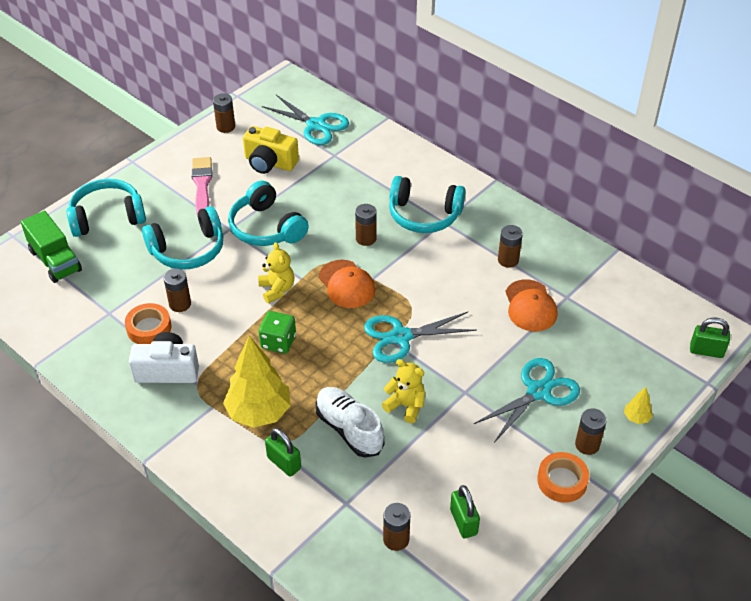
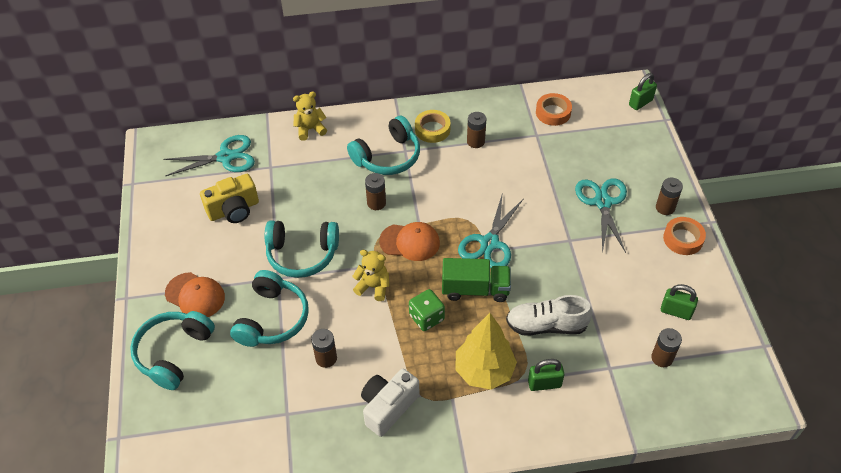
camera: 50 degrees left, 5 degrees up
green truck [21,211,82,283] -> green truck moved to [442,258,511,302]
orange tape [125,303,172,344] -> orange tape moved to [536,93,572,126]
pink brush [191,157,212,217] -> none
brown battery [213,93,235,133] -> none
yellow teddy bear [382,359,425,423] -> yellow teddy bear moved to [293,91,327,141]
orange cap [505,279,558,331] -> orange cap moved to [165,272,225,317]
yellow tree [624,387,653,424] -> none
none -> yellow tape [415,110,451,143]

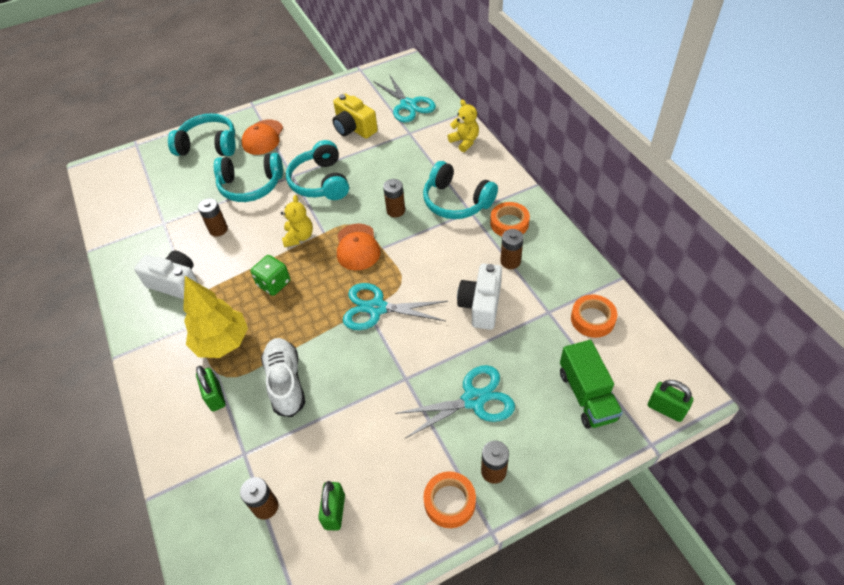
camera: 75 degrees right, 0 degrees up
yellow tape [415,110,451,143] -> orange tape [490,202,530,236]
green truck [442,258,511,302] -> green truck moved to [560,340,623,429]
none -> white camera [457,264,502,330]

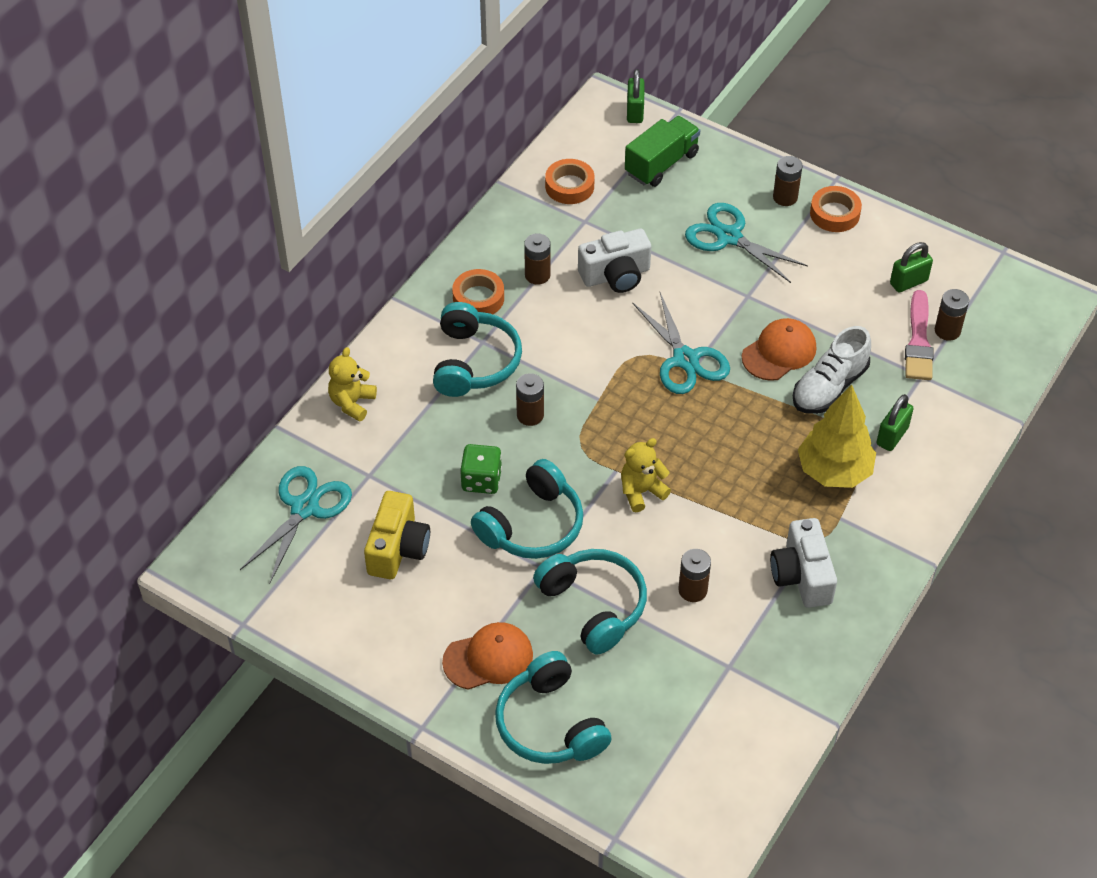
camera: 125 degrees left, 0 degrees up
green dice [250,255,290,296] -> green dice moved to [460,444,502,494]
orange cap [337,223,380,271] -> orange cap moved to [742,318,816,381]
none -> pink brush [905,290,934,380]

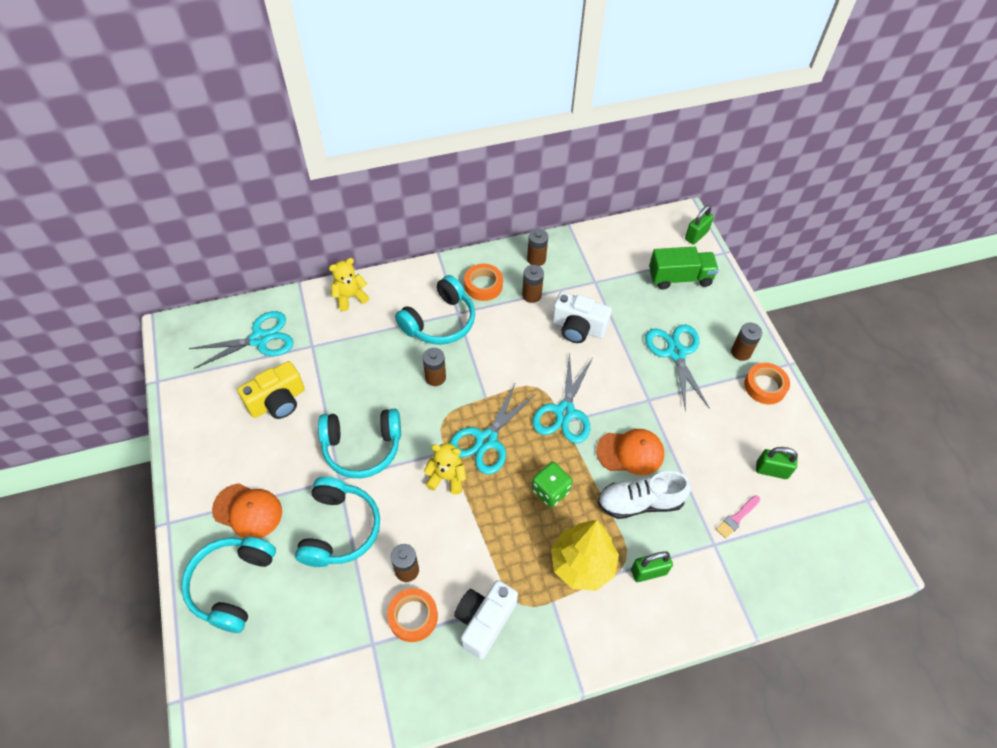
camera: 40 degrees right, 5 degrees up
green dice [460,444,502,494] -> green dice moved to [532,462,573,508]
orange tape [545,159,595,204] -> orange tape moved to [387,588,438,642]
pink brush [905,290,934,380] -> pink brush [716,495,760,539], size x0.59
brown battery [935,289,969,341] -> brown battery moved to [527,229,548,266]
none -> turquoise scissors [449,382,537,475]

